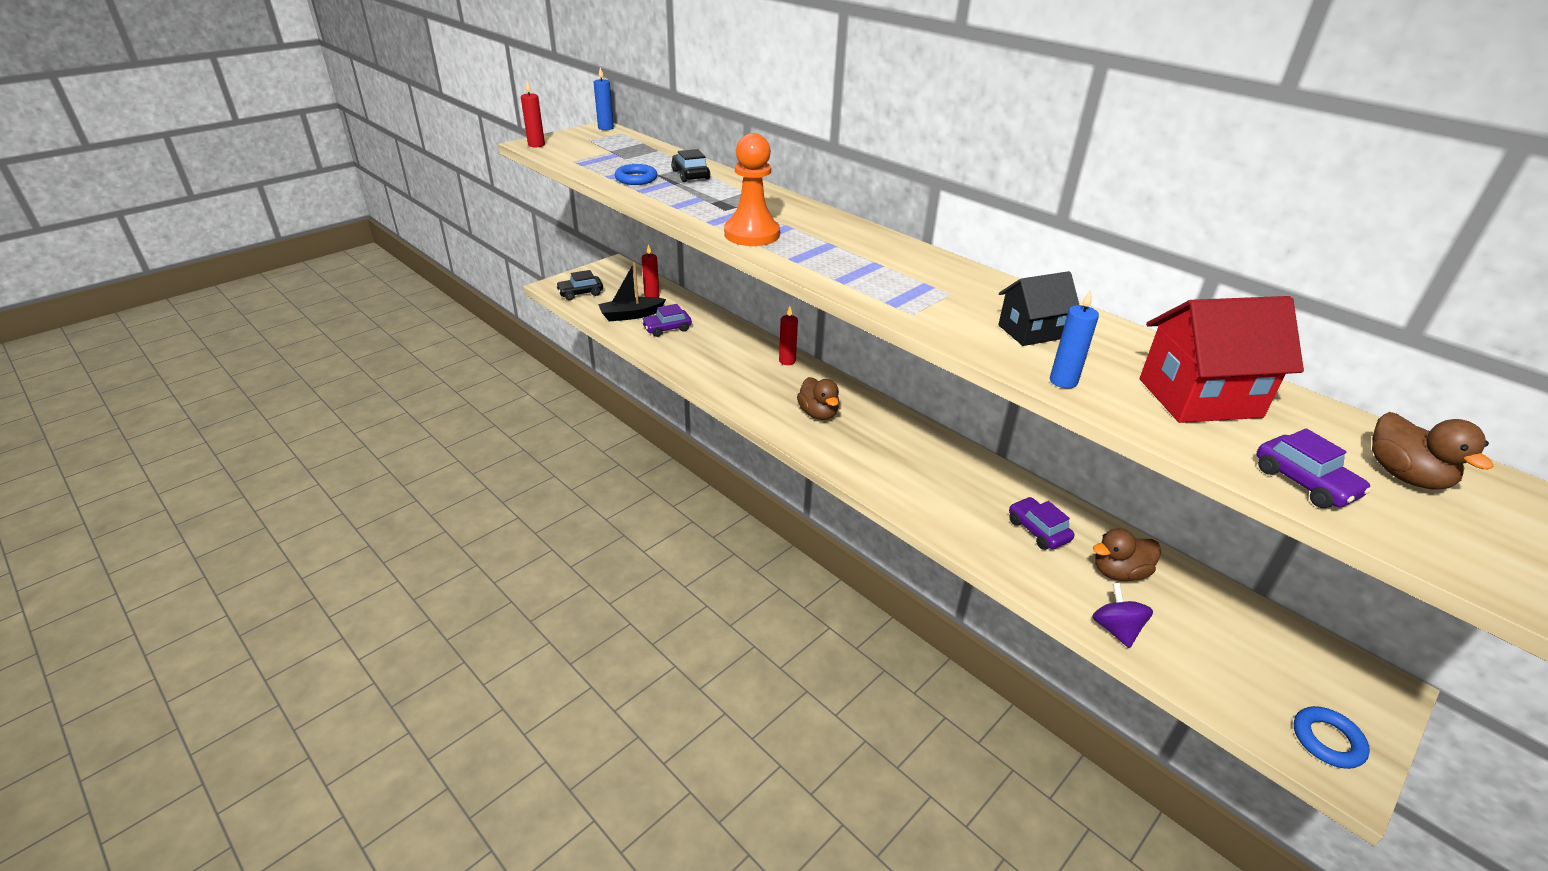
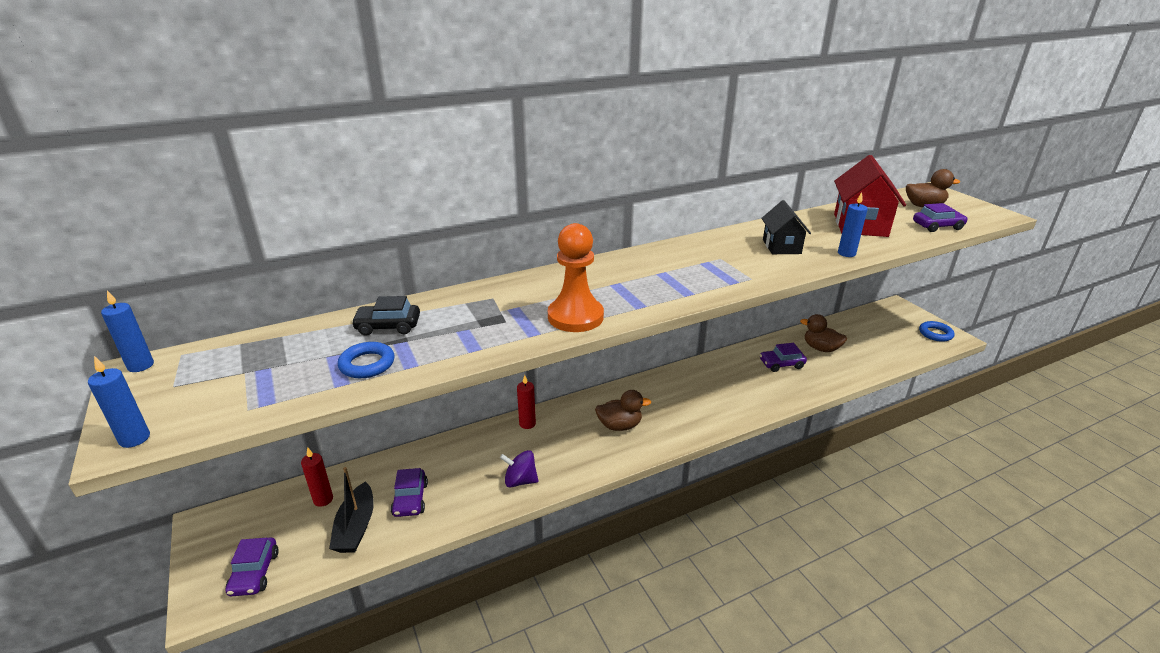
camera: 70 degrees left, 5 degrees down
red candle [521,81,545,147] -> blue candle [88,356,150,448]
black car [556,270,603,300] -> purple car [226,537,279,596]
purple spinning top [1092,583,1153,648] -> purple spinning top moved to [500,450,539,487]
brown duck [1093,528,1161,581] -> brown duck turned 120 degrees clockwise [800,314,847,352]

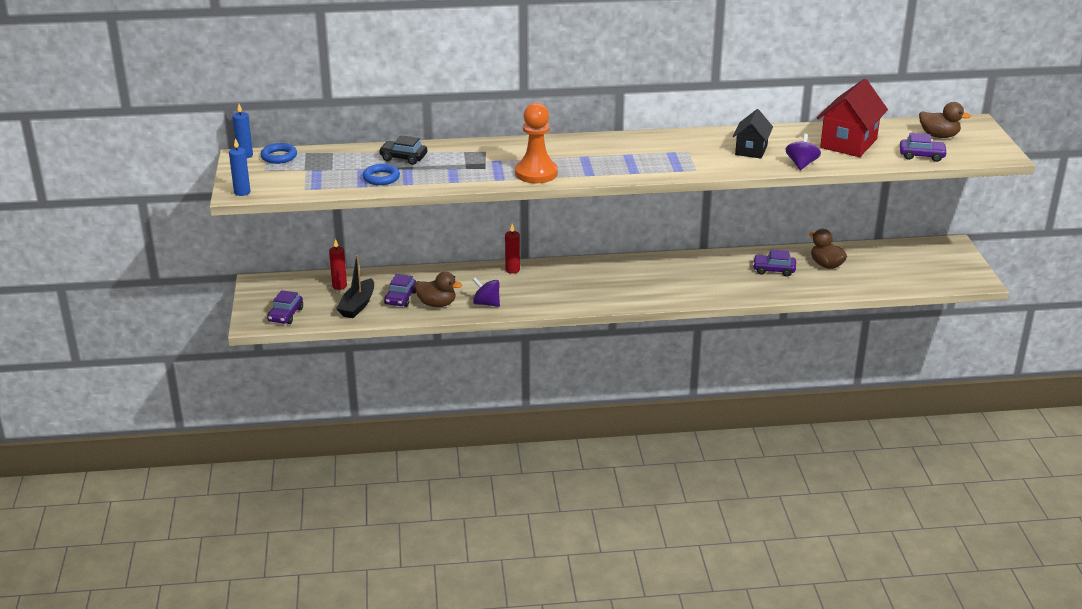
camera: 20 degrees right, 0 degrees up
brown duck [595,390,651,431] -> brown duck moved to [414,272,462,307]
blue candle [838,192,868,257] -> purple spinning top [785,134,821,170]
blue ring [919,321,955,342] -> blue ring moved to [260,143,297,164]

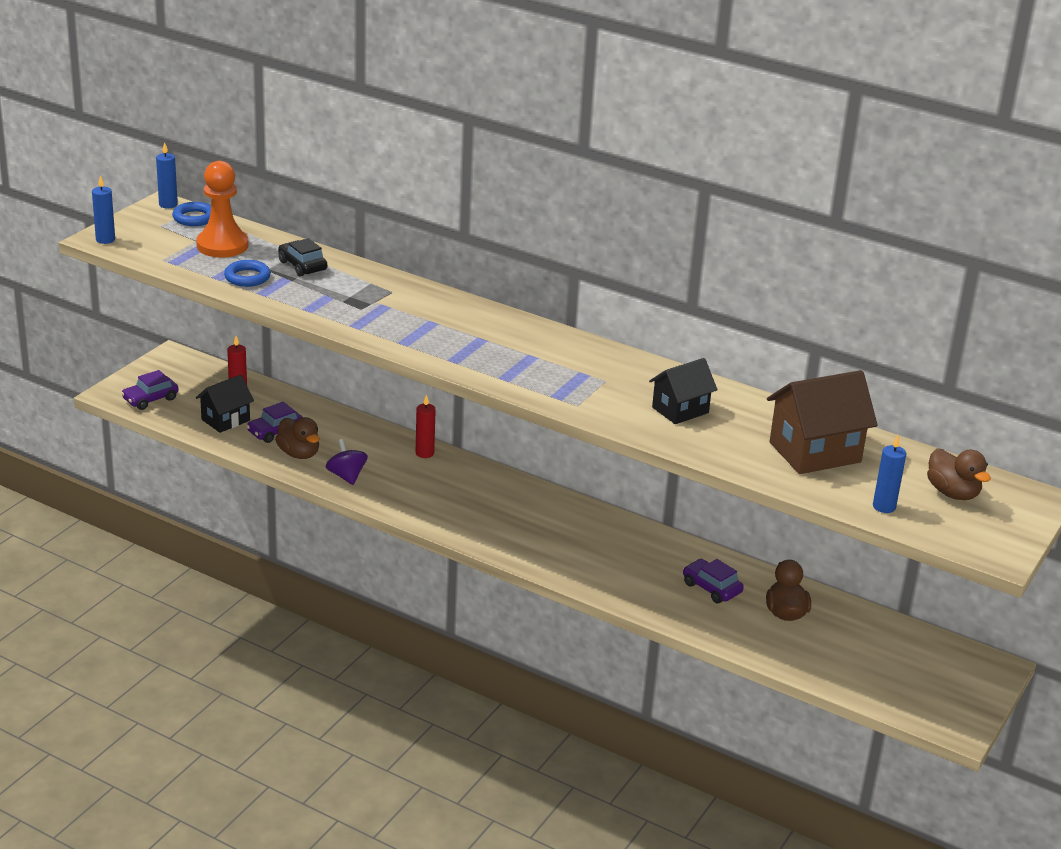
camera: 35 degrees right, 0 degrees up
black boat [336,255,374,318] -> black house [196,375,254,433]
orange pawn [515,103,558,183] -> orange pawn moved to [196,161,249,257]
purple spinning top [785,134,821,170] -> none
red house [817,79,888,157] -> brown house [767,370,878,474]
purple car [900,133,948,162] -> blue candle [873,435,906,513]

